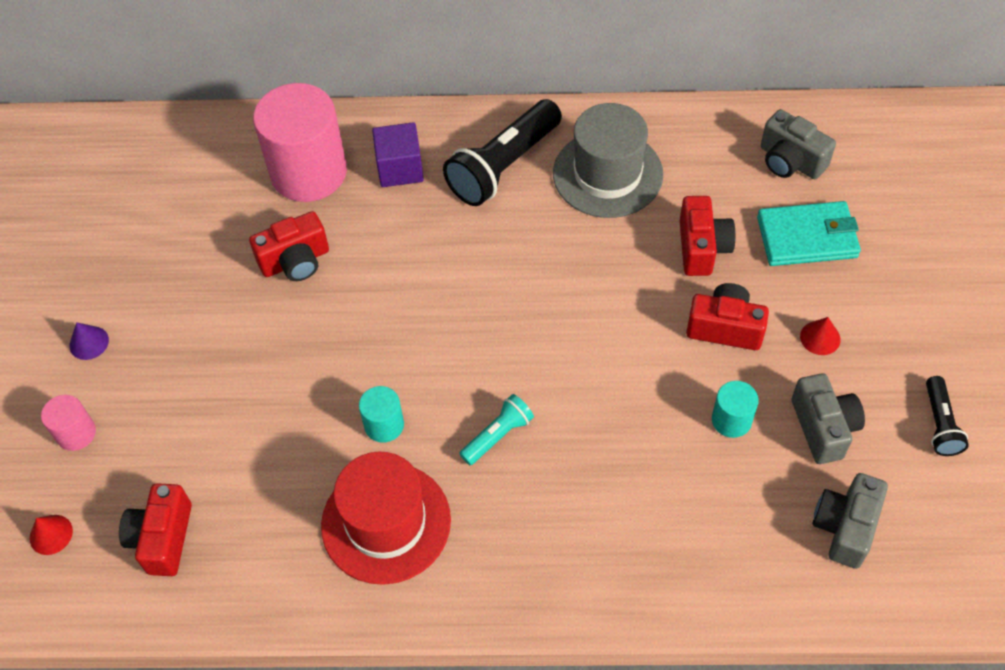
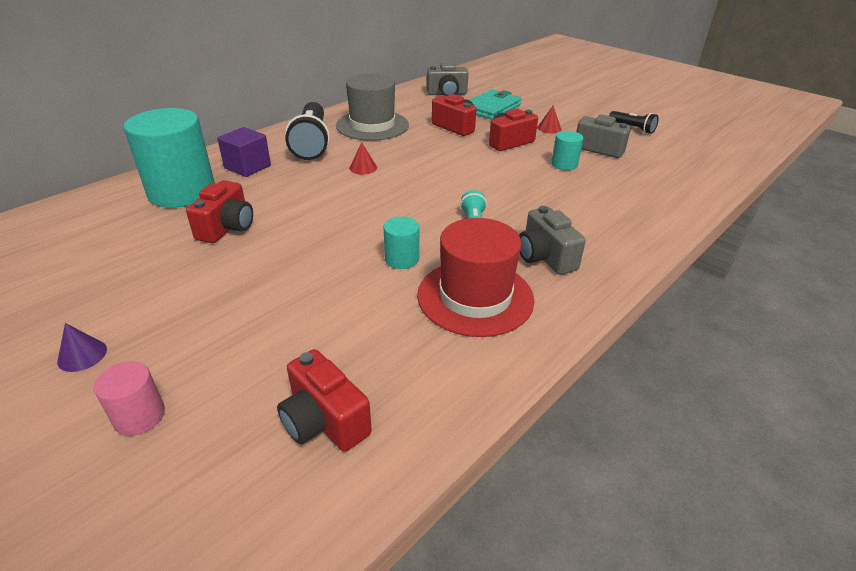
camera: 50 degrees left, 20 degrees down
red cone [29,515,73,555] -> red cone moved to [349,142,377,175]
pink cylinder [253,83,347,202] -> turquoise cylinder [124,108,215,208]
grey camera [813,473,888,569] -> grey camera moved to [519,206,586,275]

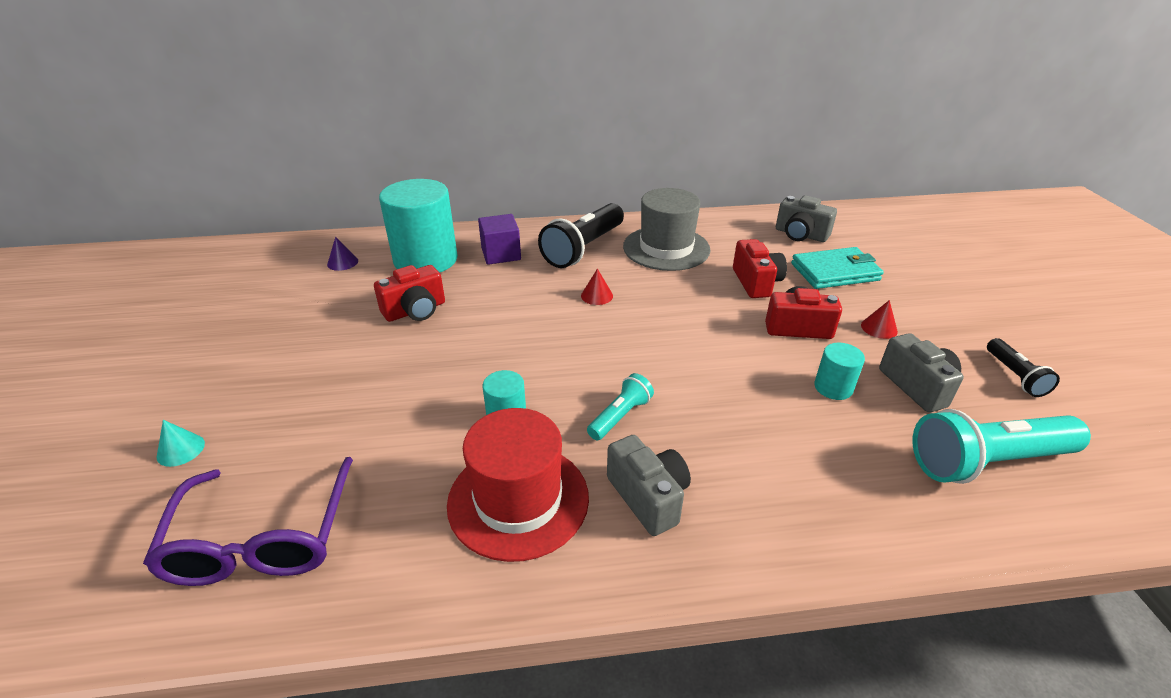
camera: 40 degrees right, 0 degrees up
purple cone [57,323,107,372] -> purple cone moved to [327,237,358,271]
pink cylinder [94,361,165,436] -> turquoise cone [157,420,205,467]
red camera [277,349,372,452] -> purple glasses [143,457,353,586]
grey camera [519,206,586,275] -> grey camera turned 135 degrees clockwise [607,435,691,536]
none -> turquoise flashlight [912,409,1091,484]

